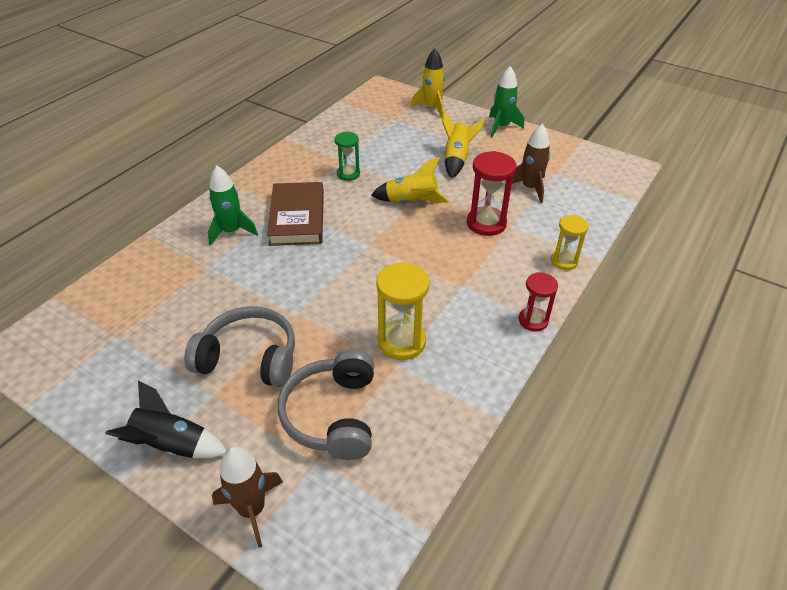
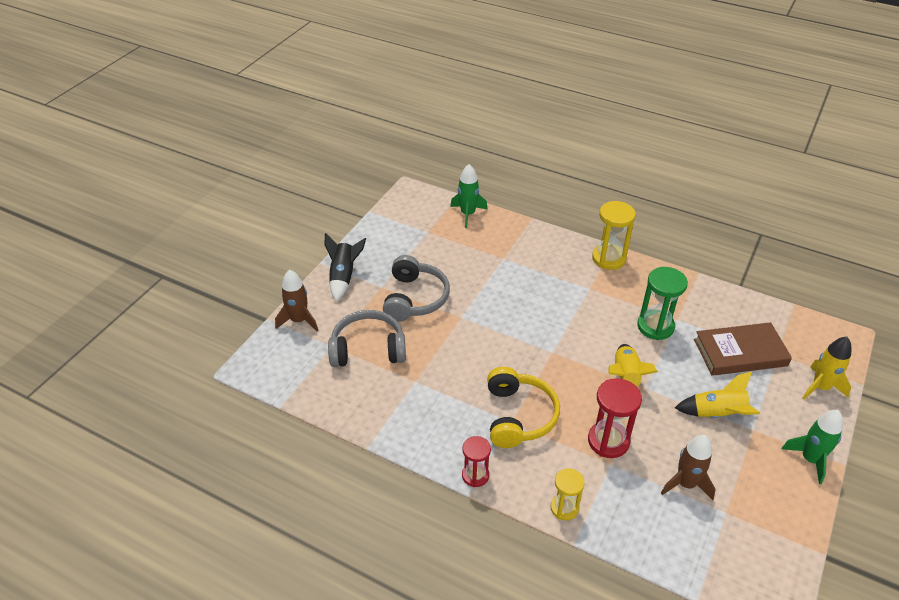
camera: 85 degrees right, 0 degrees up
green rocket [208,166,258,246] -> green rocket moved to [450,164,488,228]
brown book [267,182,324,246] -> brown book moved to [694,322,792,376]
green hourglass [334,132,360,181] -> green hourglass [637,267,688,340], size x1.58
yellow hourglass [376,262,430,360] -> yellow hourglass moved to [592,201,636,270]
none -> yellow headphones [487,367,560,448]

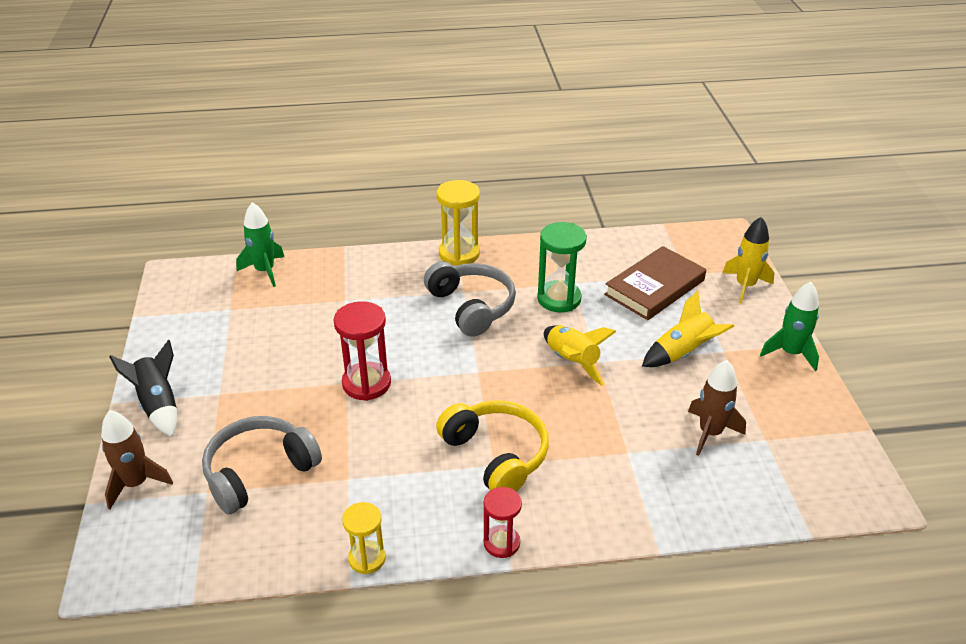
camera: 35 degrees left, 5 degrees down
grey headphones [383,255,450,322] -> grey headphones moved to [424,261,516,337]
yellow hourglass [550,468,585,521] -> yellow hourglass moved to [342,502,386,574]
red hourglass [588,378,642,458] -> red hourglass moved to [334,301,391,401]

